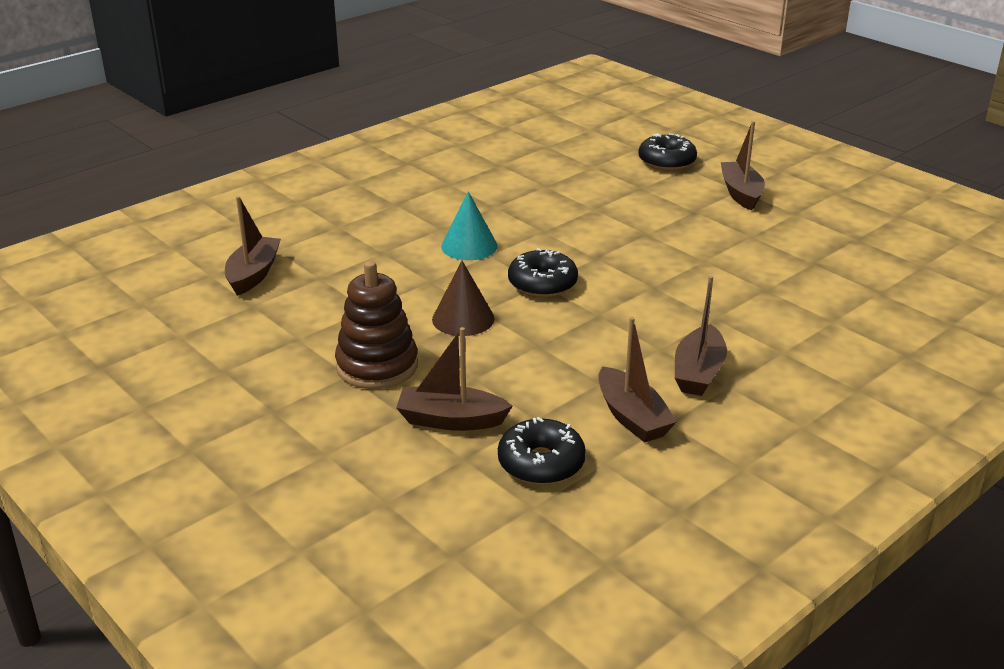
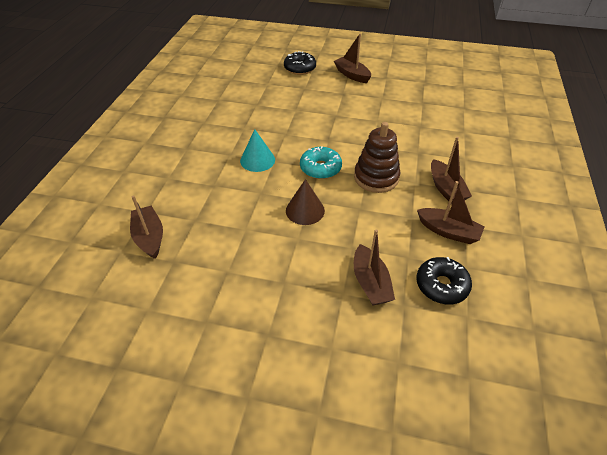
camera: 35 degrees left, 15 degrees up
brown stacking toy [335,261,418,389] -> brown stacking toy moved to [354,122,400,193]
brown boat [396,327,513,431] -> brown boat turned 75 degrees counterclockwise [354,229,395,306]
black donut [508,248,578,297] -> turquoise donut [300,146,342,179]

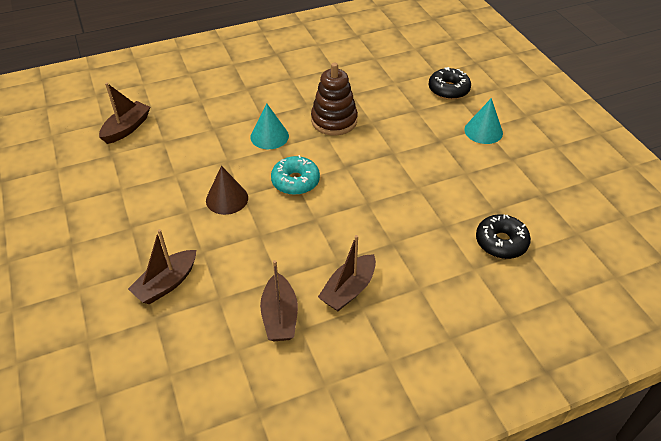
camera: 55 degrees right, 0 degrees up
brown boat [334,33,371,83] -> turquoise cone [464,98,503,144]
brown stacking toy [354,122,400,193] -> brown stacking toy moved to [311,62,358,135]
black donut [416,257,472,305] -> black donut moved to [476,214,531,259]

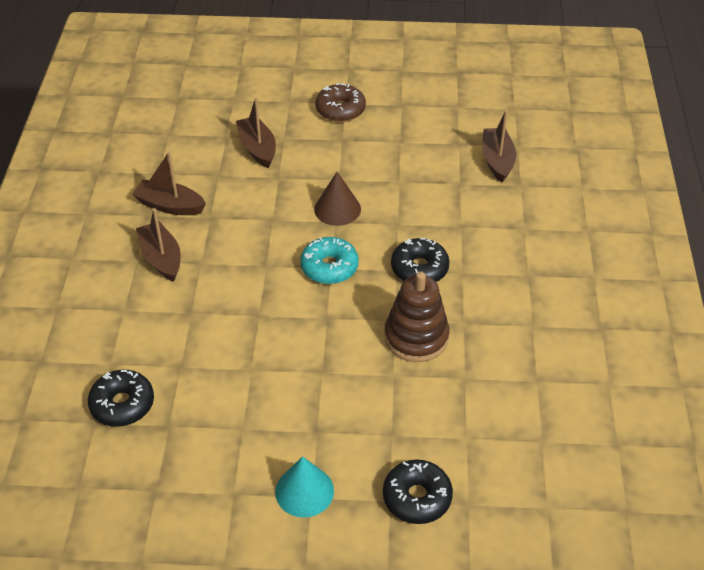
camera: 115 degrees right, 0 degrees up
brown boat [99,83,150,144] -> brown boat turned 150 degrees counterclockwise [482,110,516,182]
turquoise cone [250,103,289,149] -> black donut [391,238,449,282]
none -> brown donut [315,83,366,122]

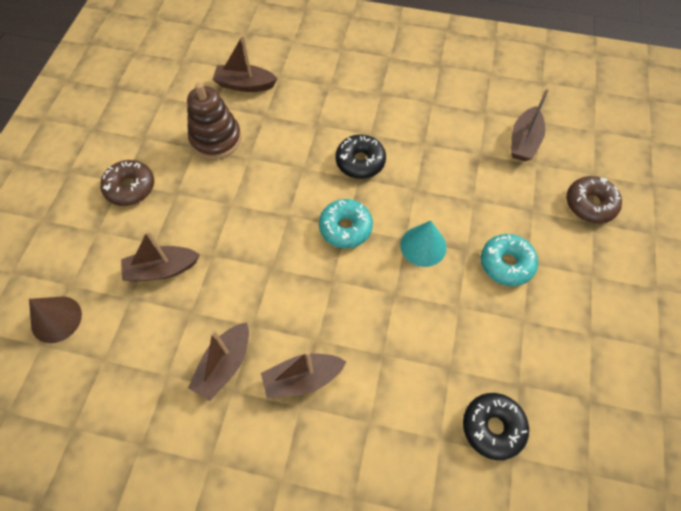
camera: 80 degrees left, 15 degrees up
turquoise cone [275,456,334,518] -> turquoise cone moved to [400,221,447,267]
brown cone [314,172,361,226] -> brown cone moved to [29,297,82,343]
black donut [383,459,453,524] -> brown donut [566,176,622,224]
brown stacking toy [384,272,449,362] -> brown stacking toy moved to [187,82,241,159]
none -> turquoise donut [481,234,538,286]
none -> brown boat [511,88,550,161]

